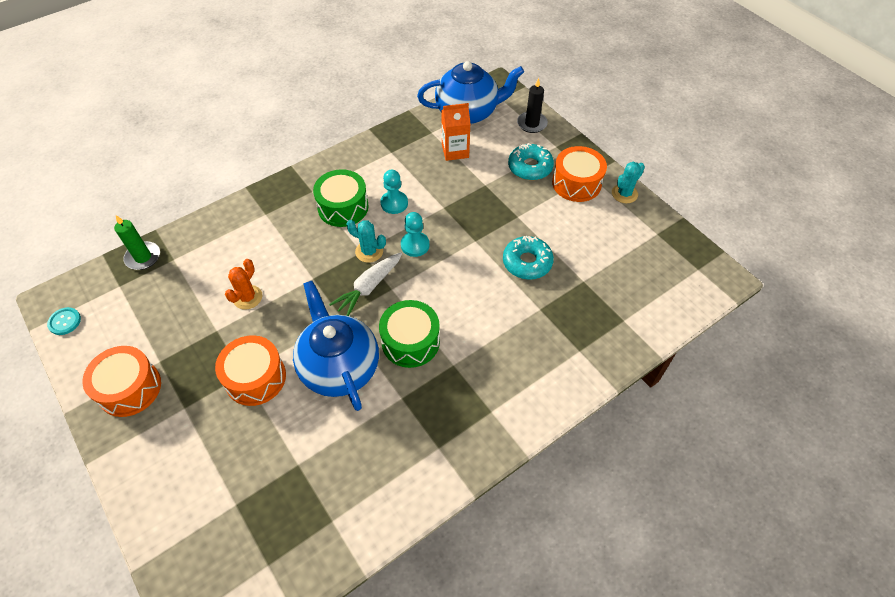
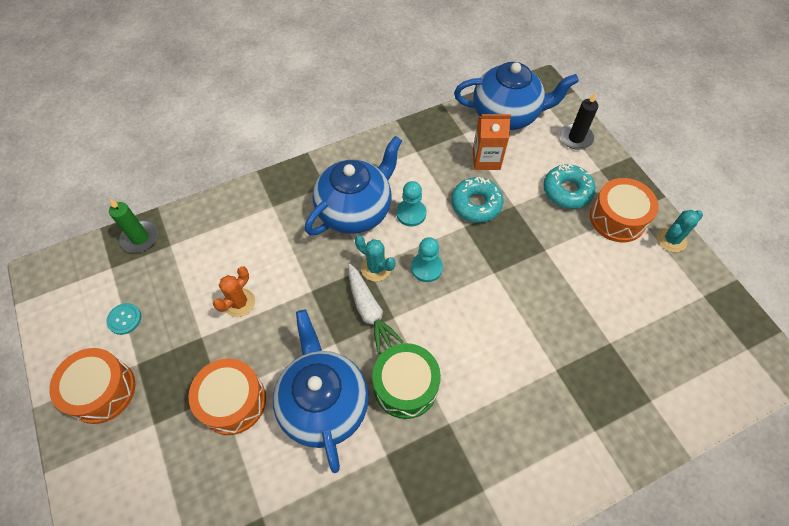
camera: 10 degrees right, 5 degrees up
turquoise button [47,307,81,335] -> turquoise button moved to [106,303,141,335]
green drum [313,169,369,227] -> blue teapot [305,136,402,235]
white carrot [329,252,402,316] -> white carrot turned 75 degrees counterclockwise [348,264,403,354]
turquoise donut [503,236,554,280] -> turquoise donut moved to [451,177,503,223]

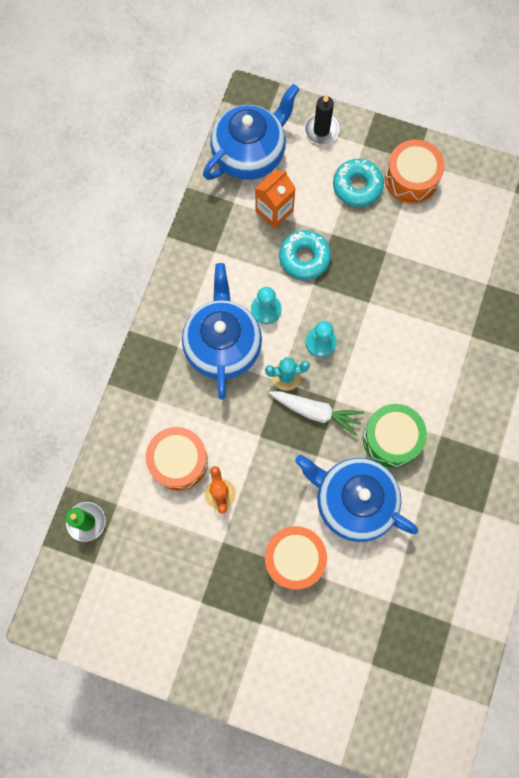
camera: 45 degrees left, 15 degrees up
orange drum [49,348,135,424] -> orange drum moved to [146,427,208,491]
turquoise button [106,303,141,335] -> none
turquoise cactus [657,210,703,252] -> none

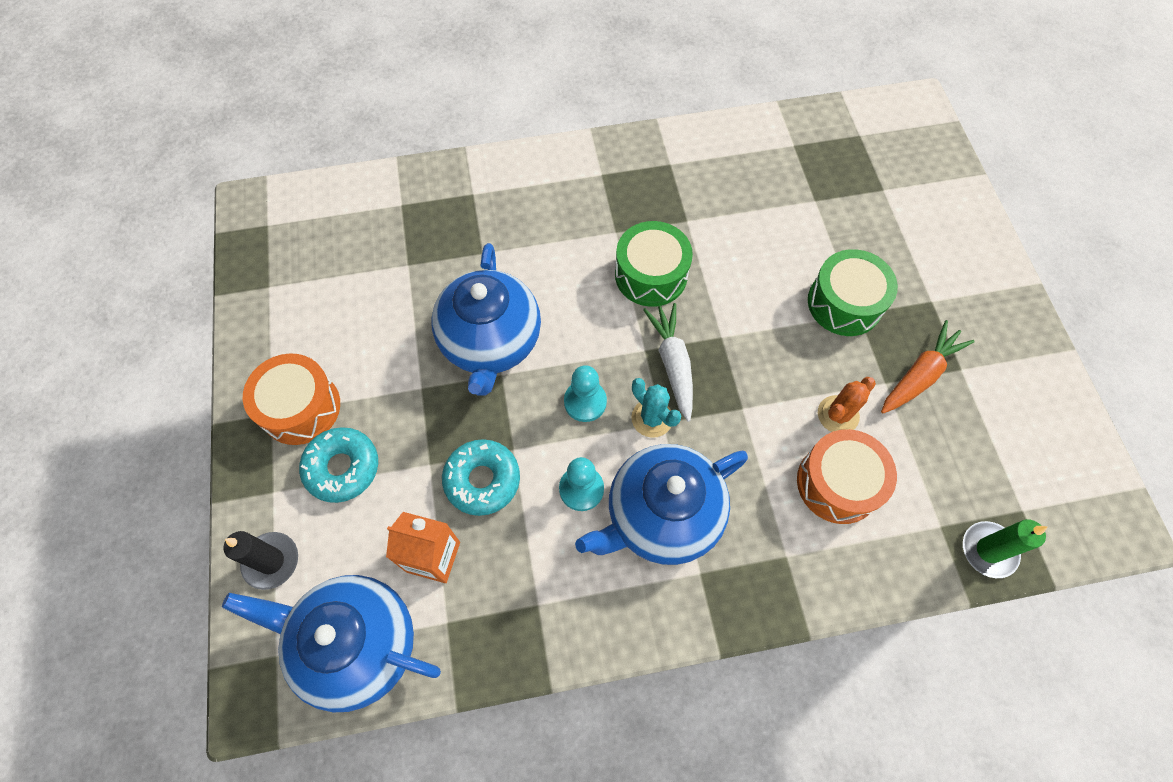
camera: 120 degrees left, 10 degrees down
orange drum [265,526,327,590] -> green drum [808,249,898,336]
blue teapot [295,455,418,542] -> blue teapot moved to [431,243,541,396]
none -> orange carrot [881,320,975,414]

